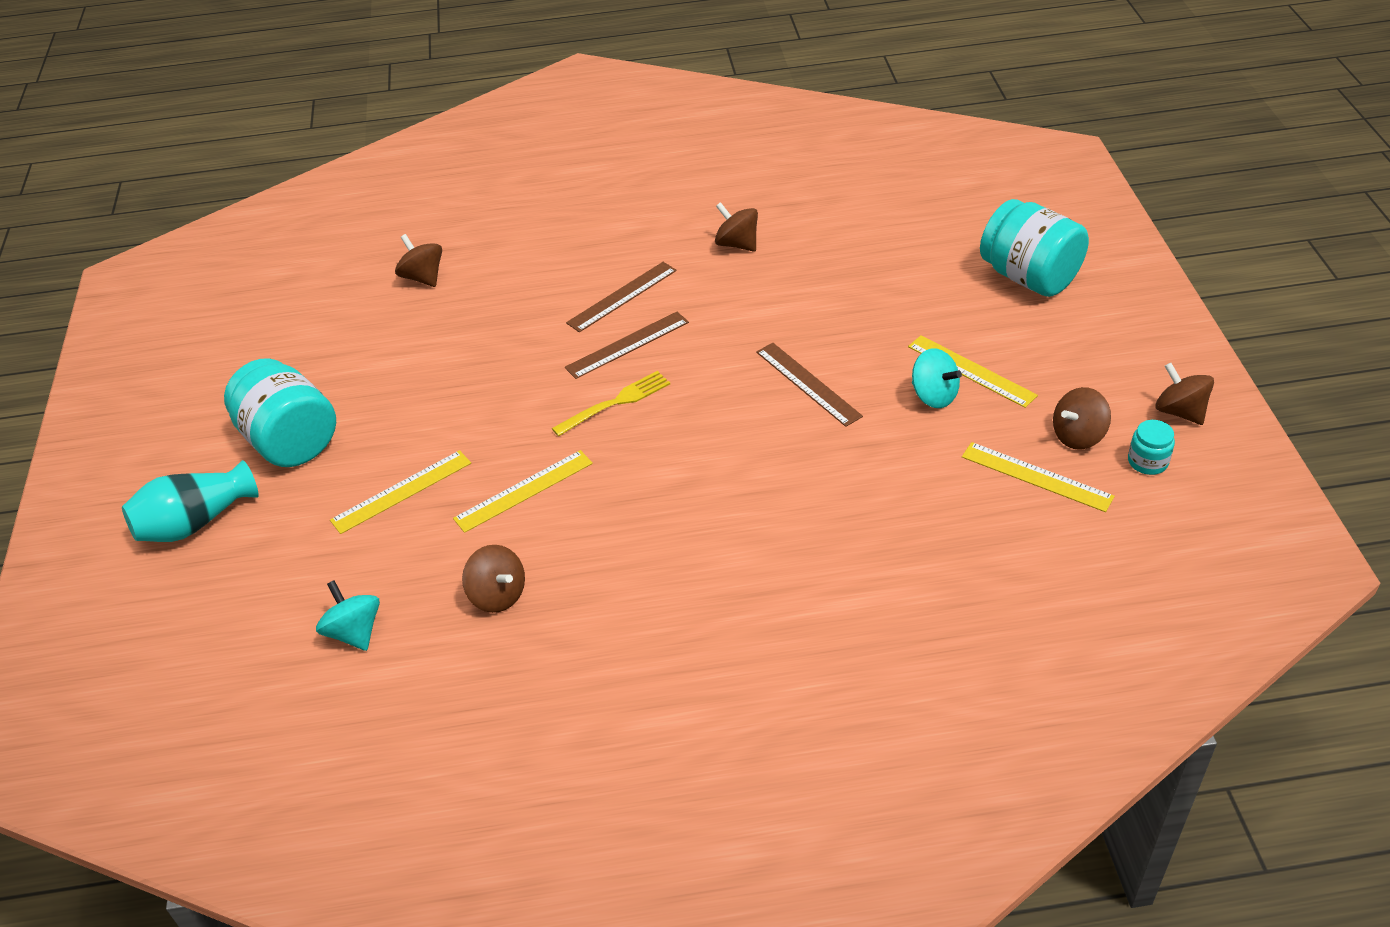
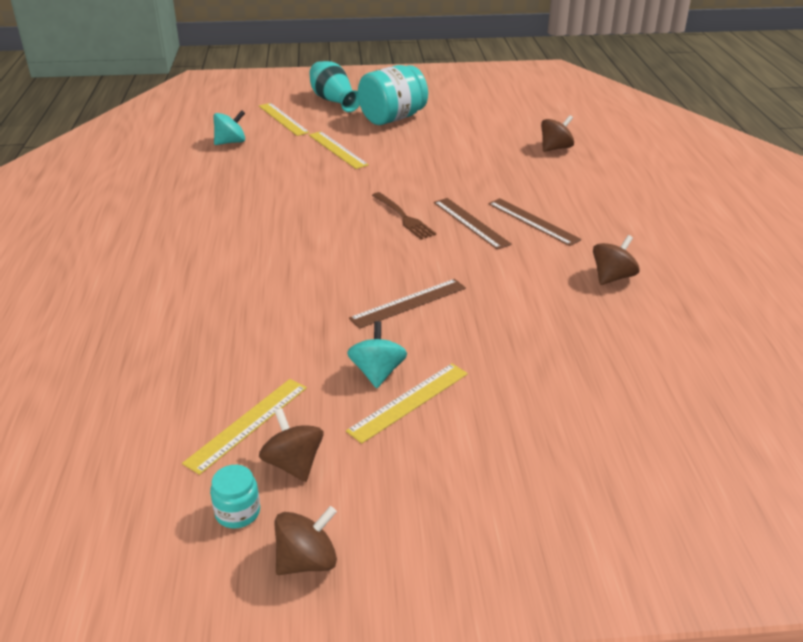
camera: 90 degrees right, 10 degrees down
yellow ruler [453,450,593,533] -> yellow ruler moved to [259,103,310,136]
brown spinning top [462,545,525,613] -> none
yellow fork [552,371,670,437] -> brown fork [372,192,436,240]
turquoise spinning top [912,348,962,408] -> turquoise spinning top turned 135 degrees clockwise [347,321,407,388]
turquoise jar [980,199,1089,297] -> none

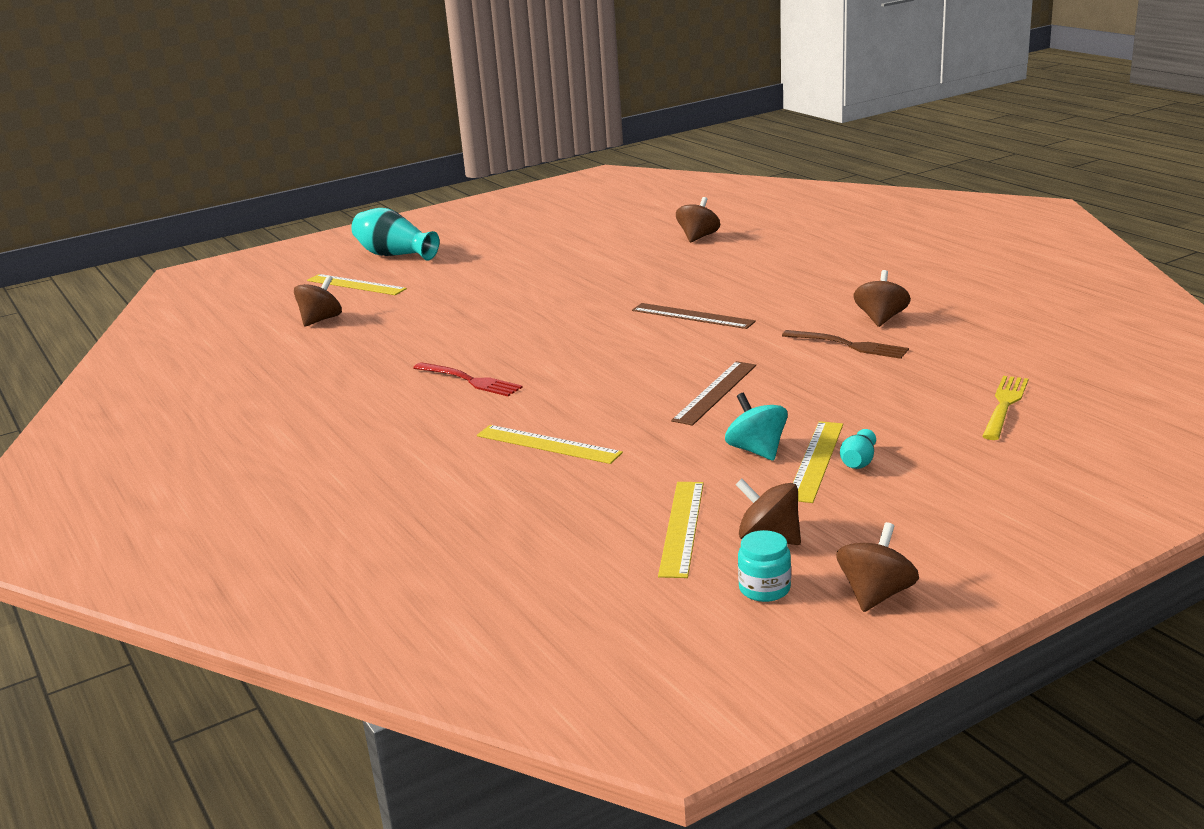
camera: 25 degrees left, 10 degrees down
turquoise spinning top [213,110,245,145] -> brown spinning top [294,275,342,327]
yellow ruler [309,131,369,169] -> yellow ruler moved to [477,425,623,464]
turquoise jar [358,65,428,125] -> none
brown fork [372,192,436,240] -> brown fork moved to [782,330,909,359]
brown ruler [488,198,581,246] -> none
none -> red fork [413,362,523,396]
none -> turquoise vase [840,429,876,469]
none -> yellow fork [982,376,1028,440]

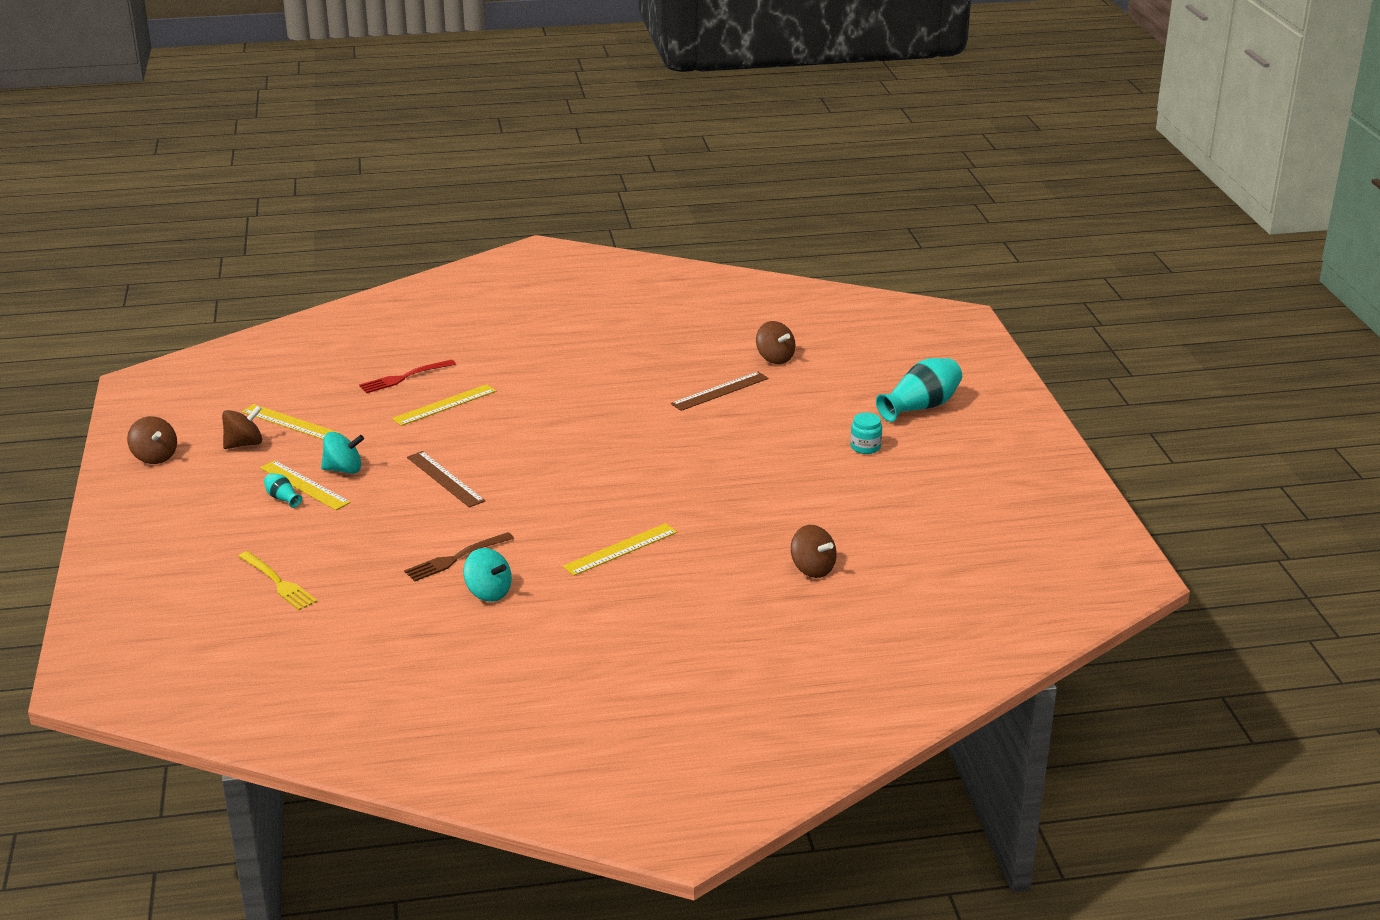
camera: 110 degrees right, 5 degrees up
yellow ruler [307,274,407,295] -> yellow ruler moved to [563,523,677,576]
red fork [413,362,523,396] -> red fork moved to [359,359,456,393]
brown ruler [632,303,756,329] -> brown ruler moved to [671,372,769,411]
turquoise jar [738,530,791,602] -> turquoise jar moved to [850,413,882,454]
brown spinning top [853,270,911,327] -> turquoise spinning top [463,548,512,602]

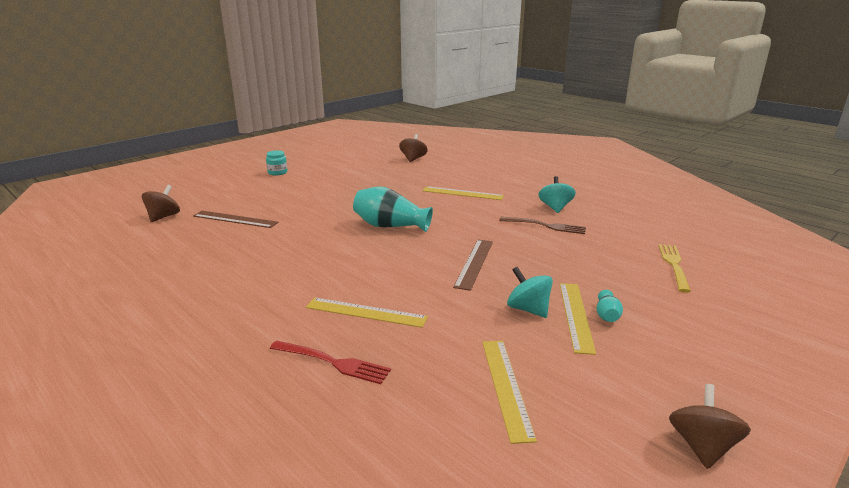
camera: 125 degrees left, 5 degrees down
brown spinning top [222,405,262,449] -> none
turquoise vase [876,358,962,422] -> turquoise vase moved to [353,186,433,232]

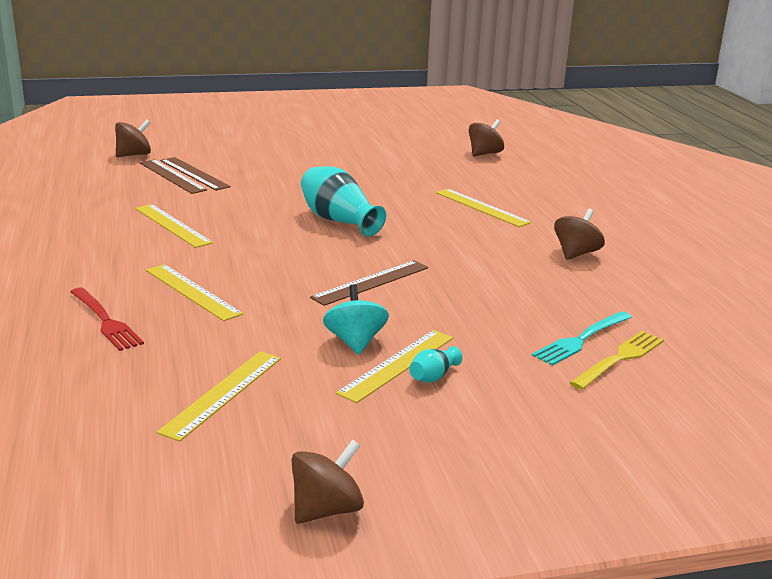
camera: 30 degrees right, 0 degrees up
turquoise jar [266,150,287,175] -> none
brown fork [499,217,586,234] -> none
turquoise spinning top [538,176,576,213] -> brown spinning top [554,209,605,260]
none -> yellow ruler [135,204,213,248]
none -> brown ruler [140,159,207,194]
none -> turquoise fork [532,311,632,366]

